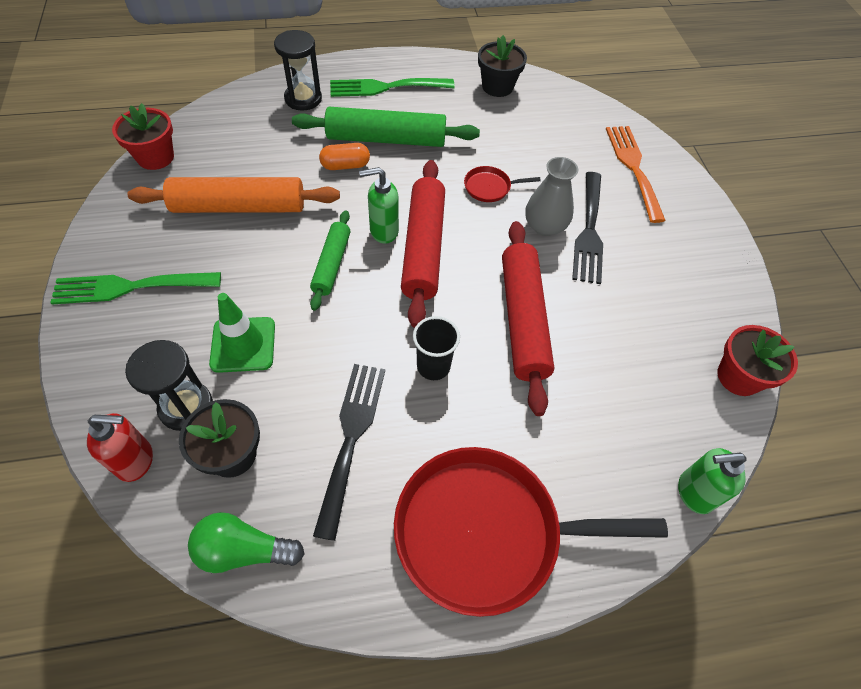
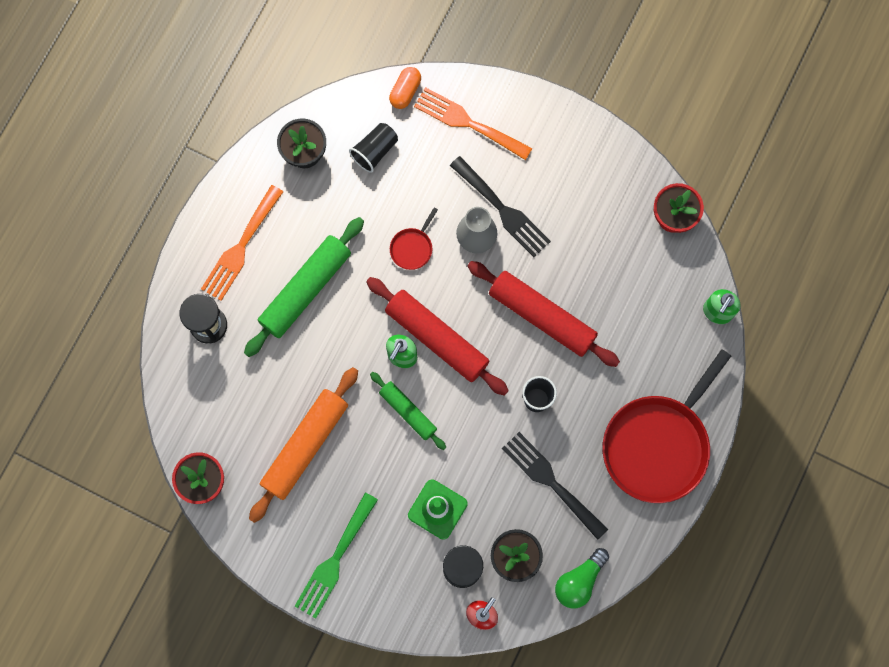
camera: 50 degrees left, 20 degrees up
orange capsule [319,143,370,170] -> orange capsule moved to [389,67,421,109]
green fork [330,78,455,97] -> orange fork [201,185,283,301]
none -> black cup [349,123,398,173]

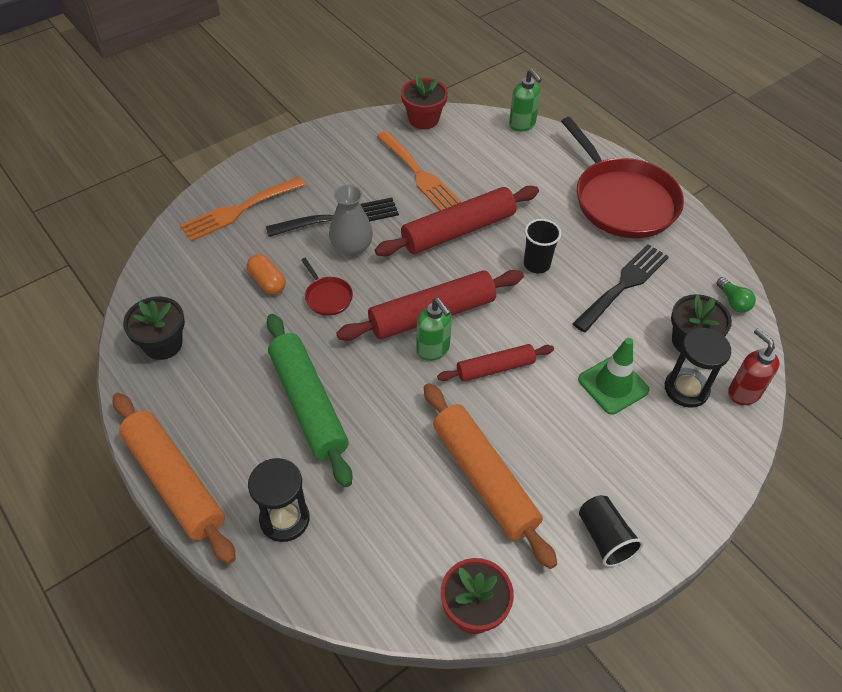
camera: 65 degrees left, 25 degrees down
orange fork [201,185,283,301] -> orange fork moved to [376,131,461,211]
green fork [294,492,378,619] -> none
black cup [349,123,398,173] -> black cup moved to [579,495,643,567]
green rolling pin [370,372,446,450] -> red rolling pin [437,344,554,382]
orange capsule [389,67,421,109] -> orange capsule moved to [247,254,286,295]
black fork [502,432,608,540] -> black fork turned 150 degrees clockwise [572,244,669,333]
green light bulb [555,548,609,609] -> green light bulb [716,277,756,313], size x0.64
none -> orange rolling pin [113,393,236,564]

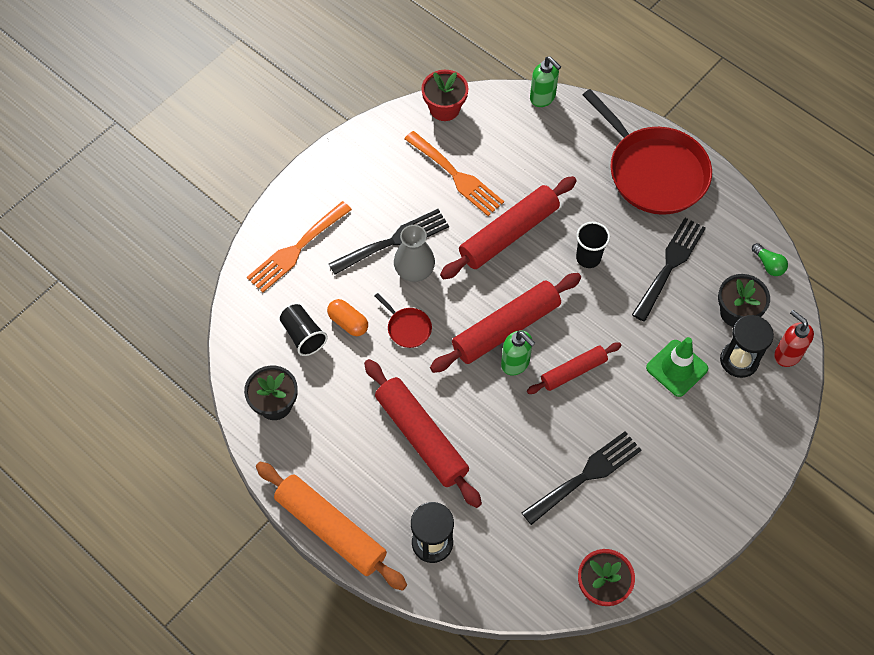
camera: 10 degrees left, 10 degrees up
green rolling pin [266,314,352,487] -> red rolling pin [364,359,482,508]
orange rolling pin [424,383,557,569] -> black fork [521,431,641,525]
black cup [579,495,643,567] -> black cup moved to [280,304,328,356]

